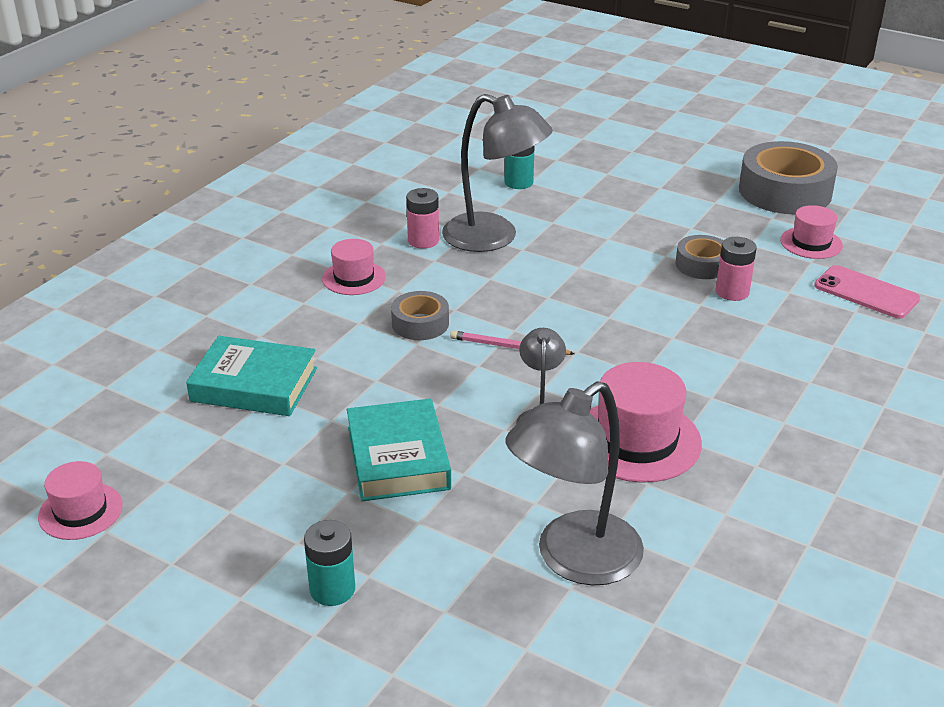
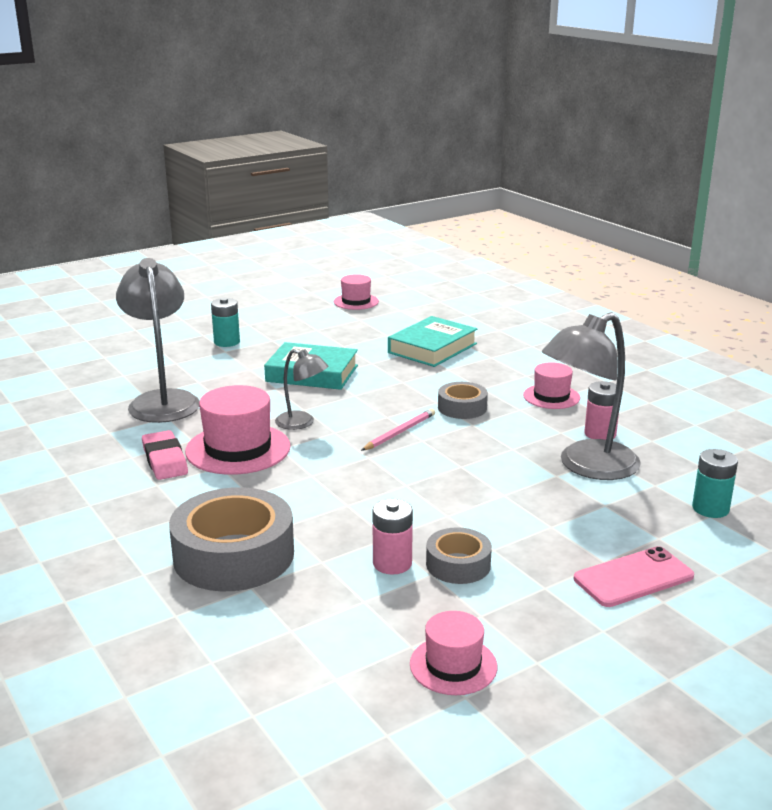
camera: 115 degrees right, 10 degrees down
grey tape [739,141,838,214] -> grey tape moved to [169,487,294,591]
pink phone [814,265,920,319] -> pink phone moved to [574,546,694,607]
none -> pink eraser [142,430,188,480]

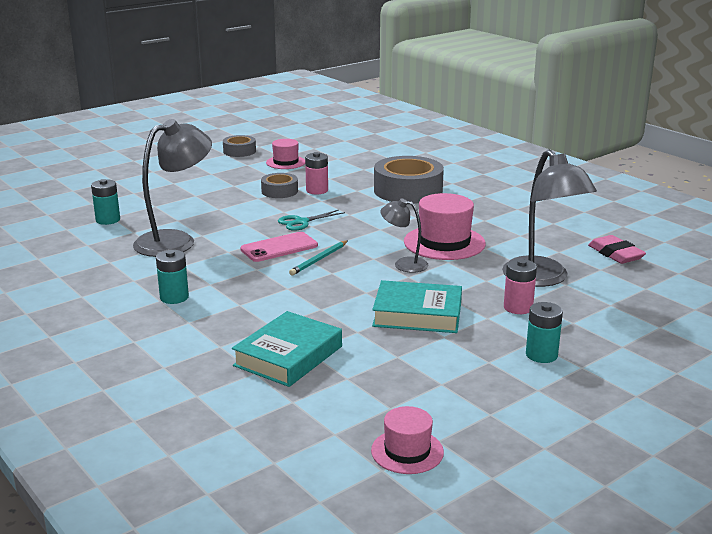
camera: 175 degrees right, 0 degrees up
pink eraser [142,430,188,480] -> pink eraser moved to [588,235,646,264]
pink pencil [361,409,435,451] -> turquoise pencil [289,240,348,275]
grey tape [438,382,488,419] -> grey tape moved to [223,135,256,157]
pink hat [523,362,580,409] -> turquoise battery [156,250,189,304]
pink phone [574,546,694,607] -> pink phone moved to [240,232,318,262]
pink battery [584,381,619,440] -> pink battery moved to [504,259,537,314]
none -> turquoise scissors [278,210,345,231]

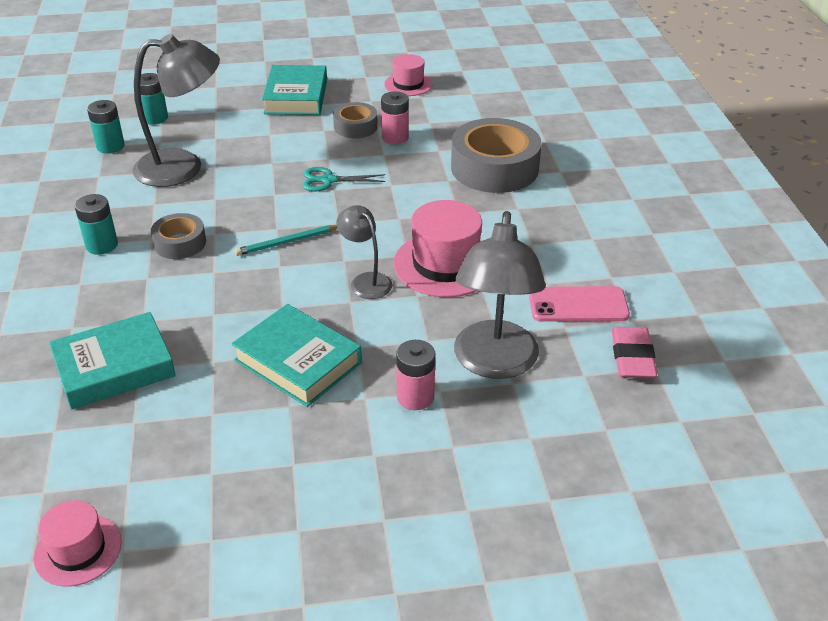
camera: 30 degrees right, 15 degrees up
grey tape [223,135,256,157] -> grey tape moved to [151,213,206,259]
pink phone [240,232,318,262] -> pink phone moved to [529,286,630,322]
turquoise battery [526,302,563,363] -> turquoise battery moved to [87,100,125,154]
none -> turquoise book [262,65,327,115]

